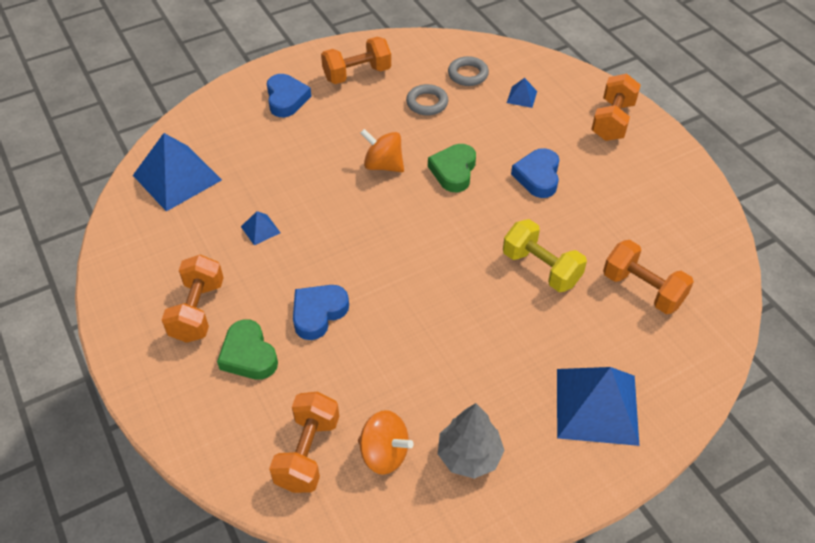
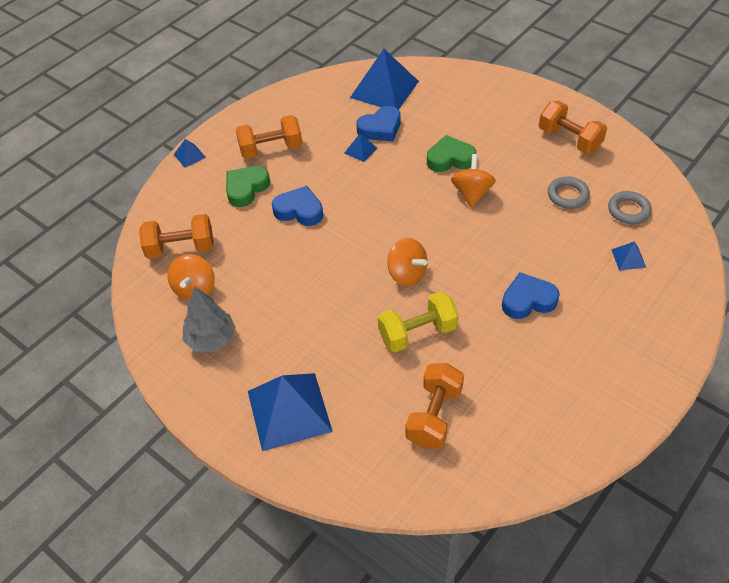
camera: 70 degrees right, 0 degrees up
blue heart [267,74,312,117] -> blue heart moved to [357,106,401,141]
green heart [428,144,476,192] -> green heart moved to [427,135,476,172]
yellow dumbbell [503,219,587,292] -> yellow dumbbell turned 45 degrees clockwise [378,291,459,352]
orange dumbbell [591,74,641,141] -> none
none -> blue pyramid [173,139,206,168]
none -> orange spinning top [387,238,427,286]

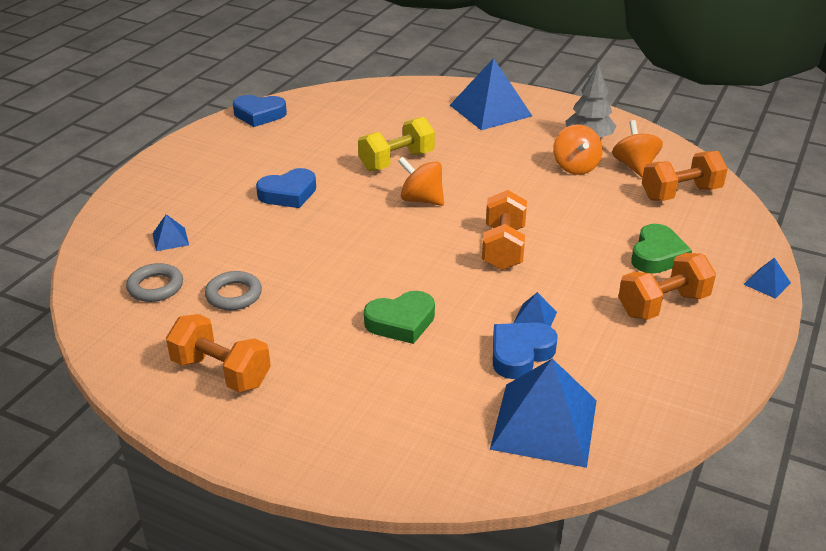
camera: 165 degrees right, 15 degrees down
blue heart [272,186,323,226] -> blue heart moved to [233,95,287,127]
orange dumbbell [406,363,464,449] -> orange dumbbell moved to [482,190,527,270]
orange spinning top [451,154,496,208] -> orange spinning top moved to [553,124,603,175]

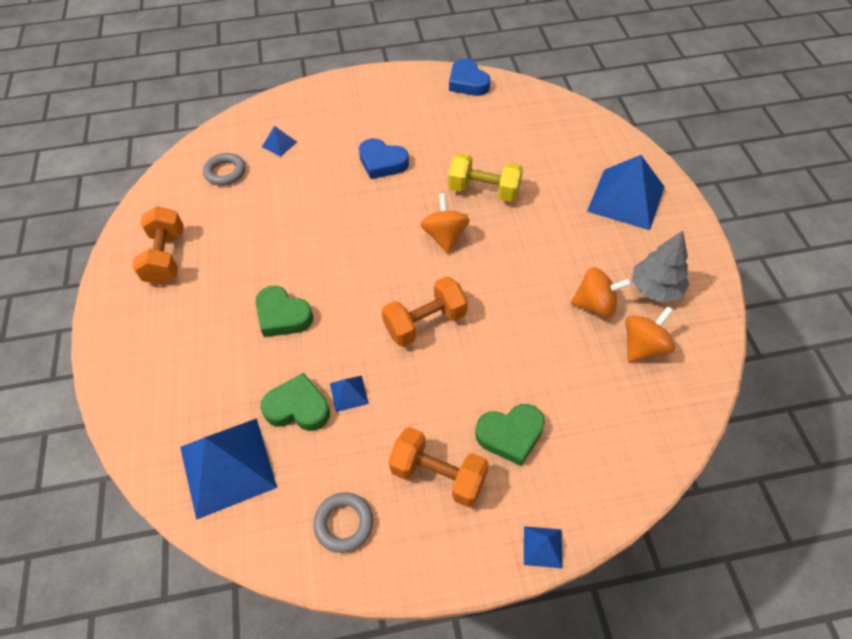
camera: 55 degrees right, 20 degrees up
grey ring [205,271,262,310] -> grey ring moved to [313,492,373,553]
blue heart [493,322,558,379] -> green heart [260,373,330,431]
orange spinning top [553,124,603,175] -> orange spinning top turned 135 degrees counterclockwise [570,267,632,318]
orange dumbbell [642,151,728,201] -> none

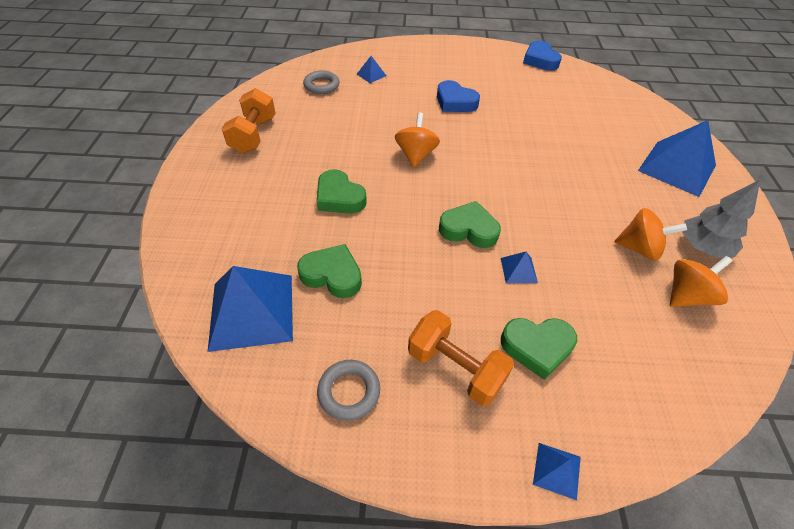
camera: 10 degrees right, 5 degrees down
blue pyramid [330,376,369,412] -> blue pyramid moved to [501,252,538,283]
orange dumbbell [382,276,468,347] -> green heart [439,201,501,248]
orange spinning top [420,193,470,253] -> orange spinning top moved to [395,112,440,167]
yellow dumbbell [448,153,523,202] -> none

